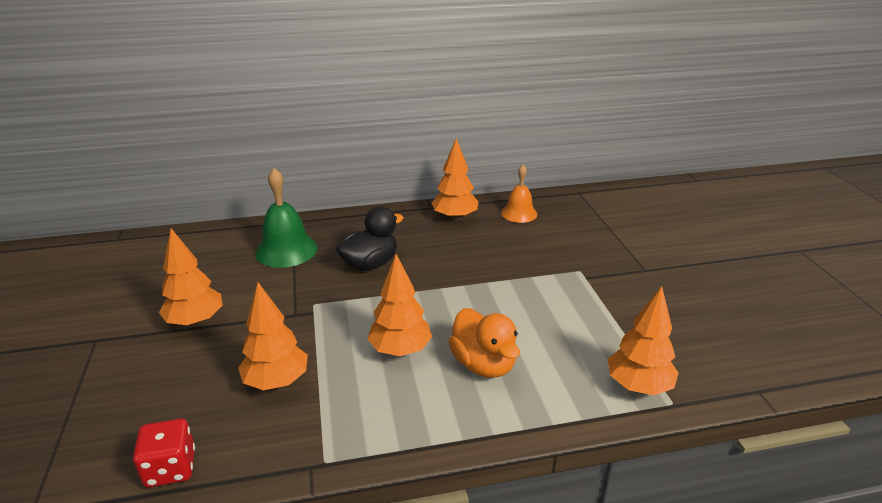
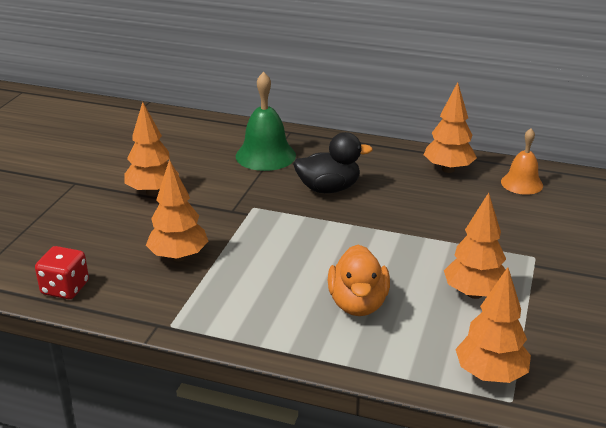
camera: 30 degrees right, 0 degrees up
orange tree [367,254,432,356] -> orange tree moved to [444,193,506,299]

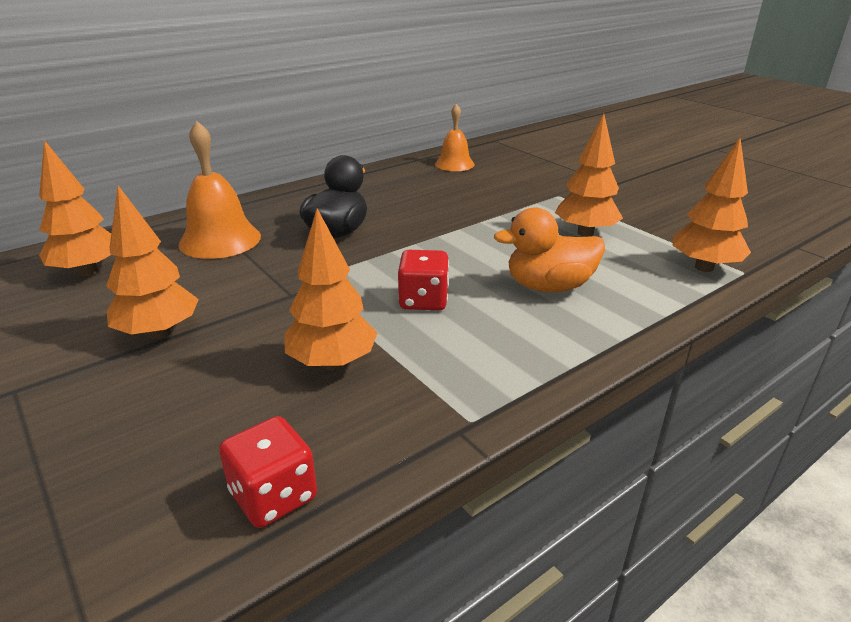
camera: 55 degrees left, 0 degrees up
green bell [236,72,296,171] -> orange bell [178,121,261,259]
orange duck [328,244,390,316] -> orange duck turned 135 degrees clockwise [494,208,605,292]
orange tree [424,82,477,173] -> orange tree moved to [39,140,112,276]
none -> red dice [398,250,449,310]

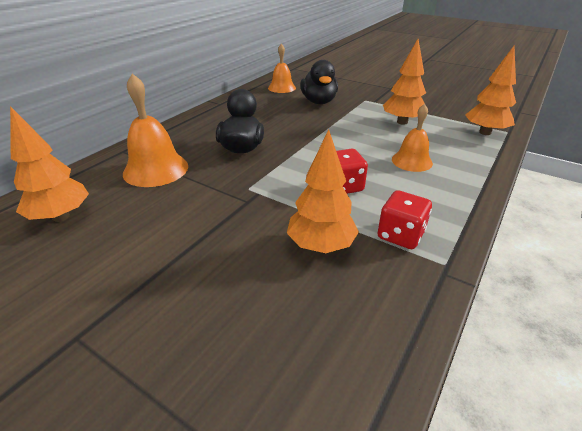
camera: 20 degrees left, 5 degrees up
orange tree [106,186,199,339] -> none
red dice [219,416,317,528] -> red dice moved to [377,190,432,249]
orange duck [494,208,605,292] -> orange bell [392,104,433,172]
none -> black duck [300,60,338,104]

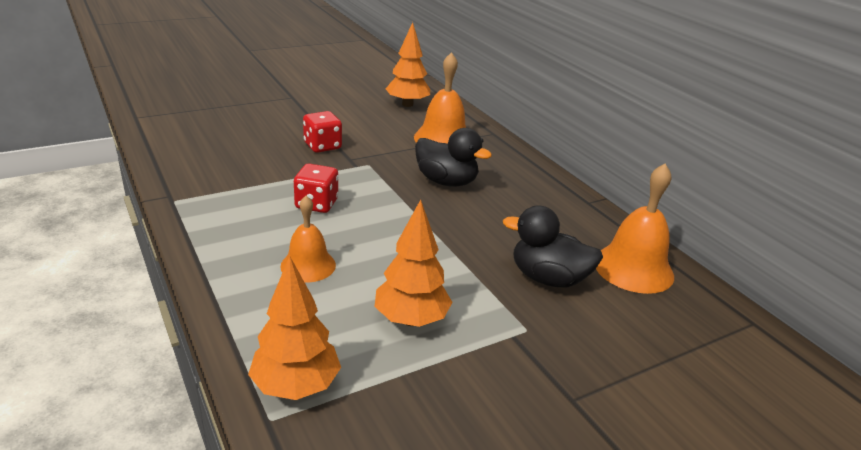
camera: 115 degrees right, 5 degrees down
orange bell [268,44,296,93] -> orange bell [596,164,674,294], size x1.54
orange tree [287,129,359,253] -> none
red dice [377,190,432,249] -> red dice moved to [303,111,342,153]

